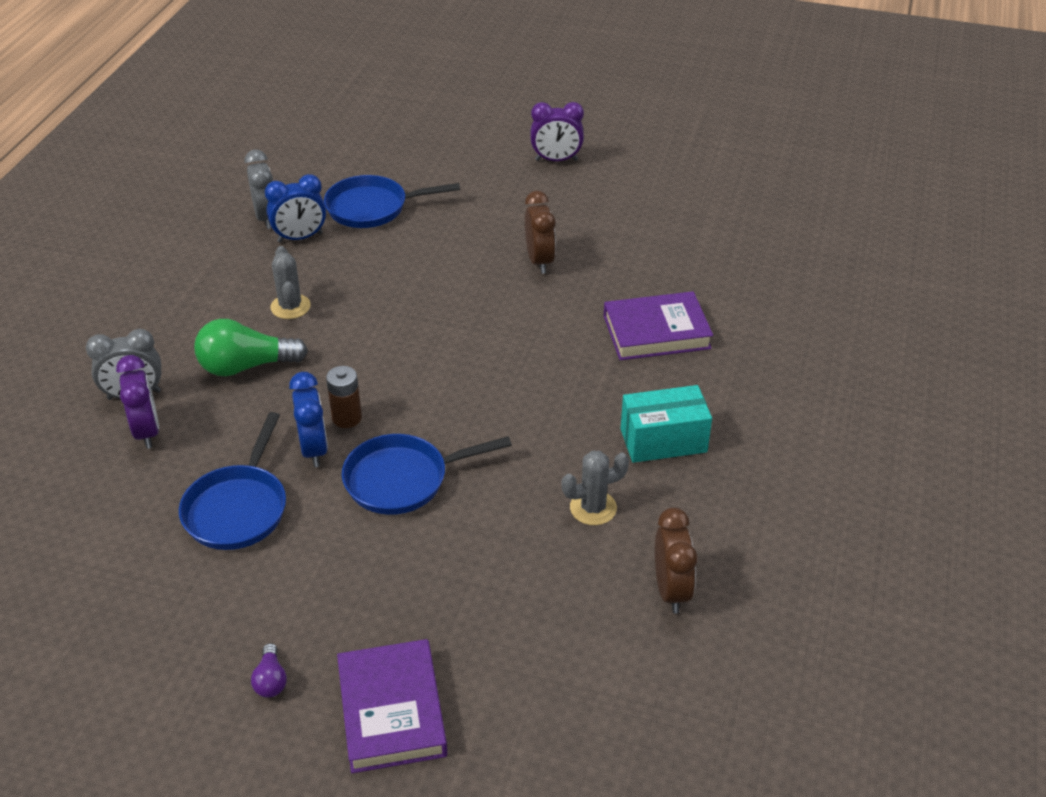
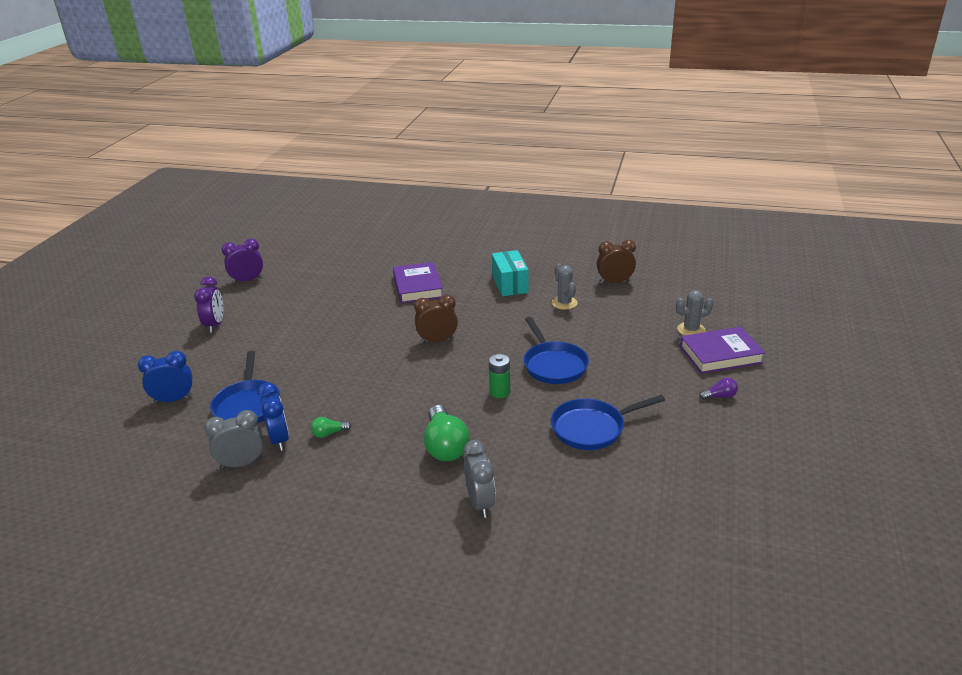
camera: 90 degrees left, 10 degrees down
purple clock [116,355,159,449] -> purple clock moved to [222,238,263,284]
blue pan [179,412,286,550] -> blue pan turned 150 degrees clockwise [551,395,665,450]
grey cactus [271,246,311,319] -> grey cactus moved to [676,290,713,335]
blue clock [289,372,328,467] -> blue clock moved to [138,351,193,404]
brown battery [326,366,362,428] -> green battery [489,354,510,398]
brown clock [525,191,556,274] -> brown clock moved to [414,294,458,343]
none -> green light bulb [311,417,351,438]

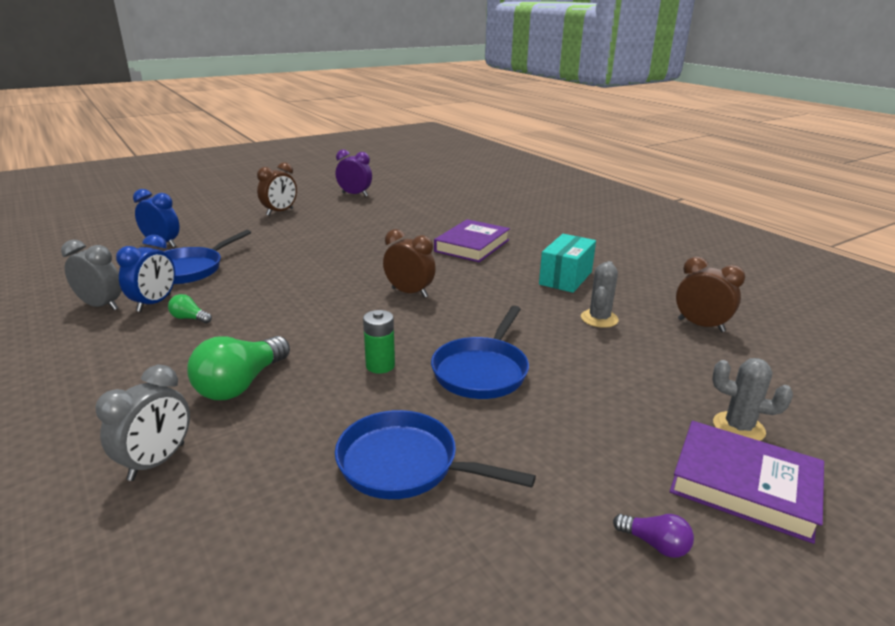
camera: 40 degrees right, 5 degrees down
purple clock [194,276,223,333] -> brown clock [257,162,297,215]

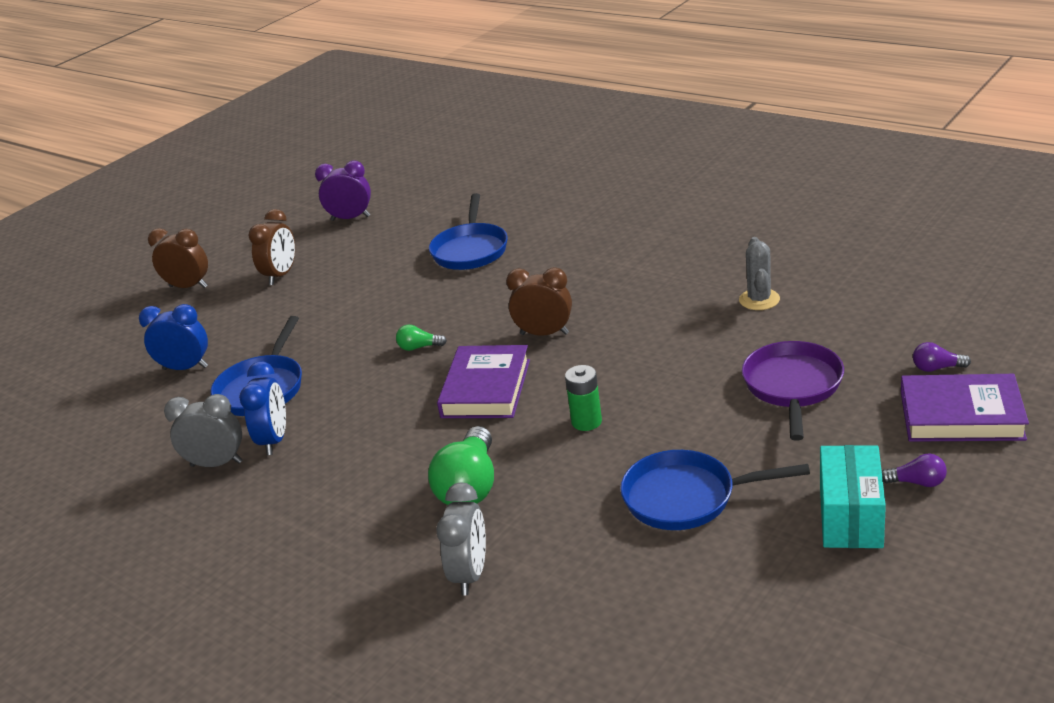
camera: 15 degrees left, 5 degrees up
green light bulb [168,294,212,324] -> green light bulb moved to [396,325,447,351]
blue pan [431,306,529,399] -> blue pan moved to [429,193,508,270]
purple book [434,219,510,262] -> purple book moved to [437,345,530,418]
turquoise box [539,234,596,293] -> turquoise box moved to [820,445,886,548]
brown clock [676,256,745,332] -> brown clock moved to [148,228,208,288]
grey cactus [712,358,793,441] -> purple light bulb [913,342,971,372]
none -> purple pan [742,341,844,441]

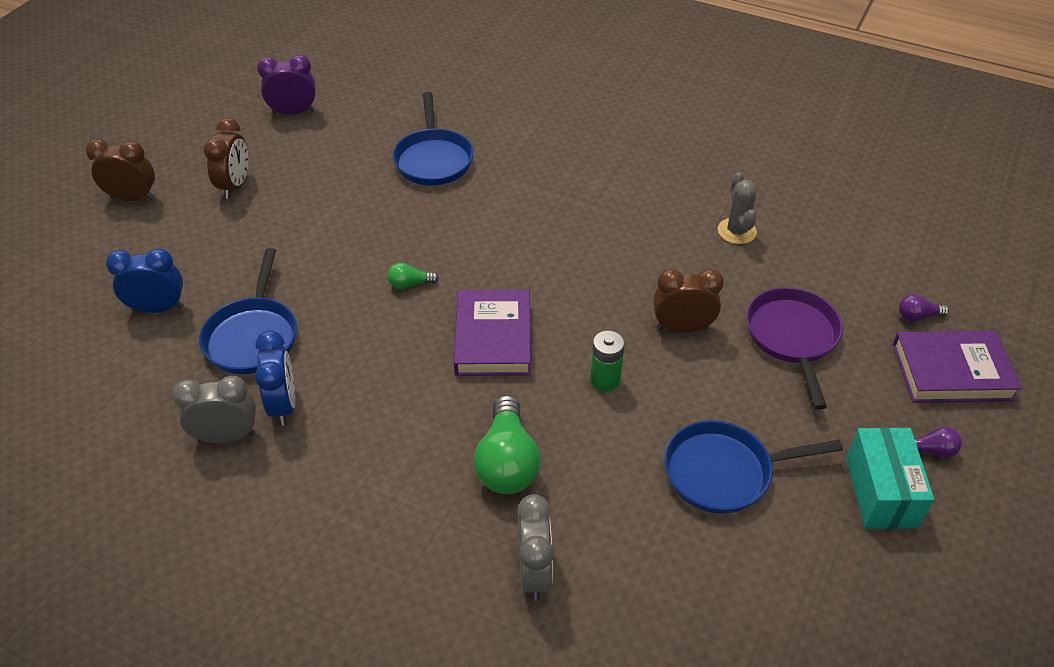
camera: 15 degrees left, 15 degrees up
brown clock [506,267,572,336] -> brown clock moved to [653,269,724,333]

